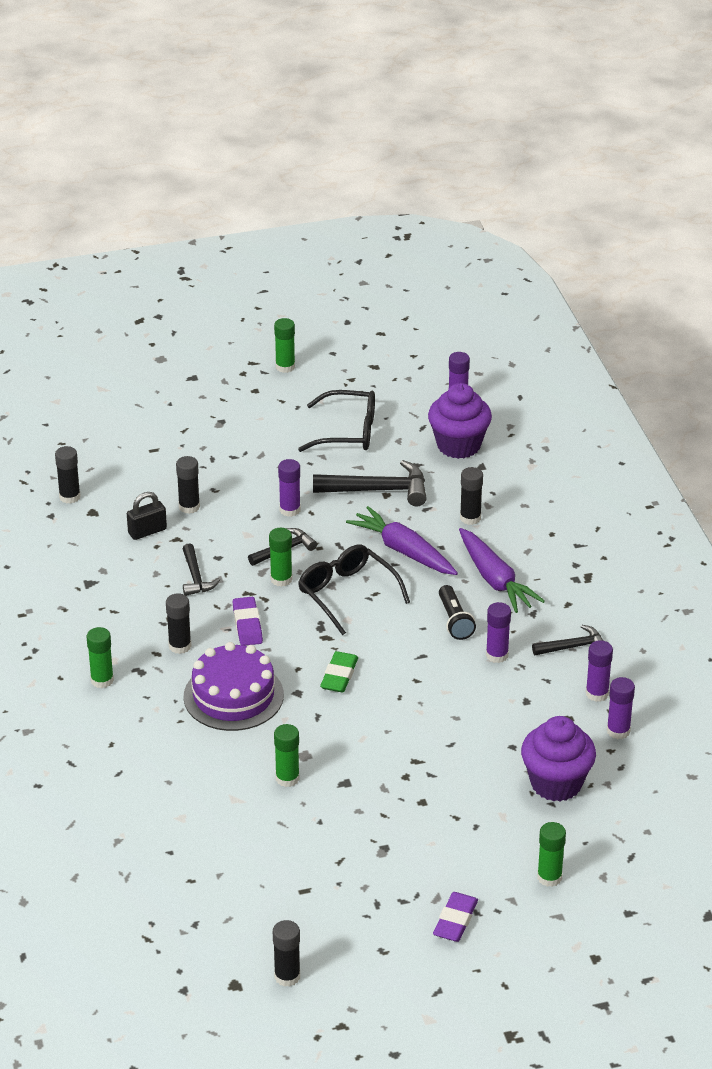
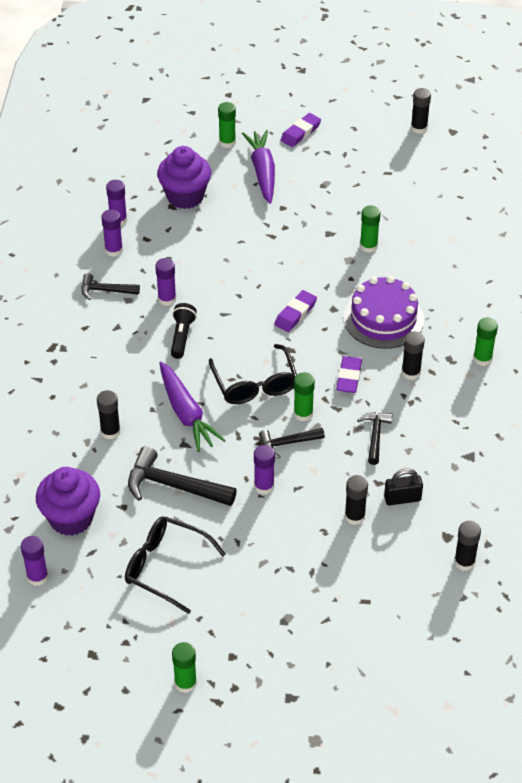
camera: 160 degrees left, 10 degrees up
green eraser [320,651,358,692] -> purple eraser [274,290,317,332]
purple carrot [459,528,545,613] -> purple carrot moved to [242,130,275,204]

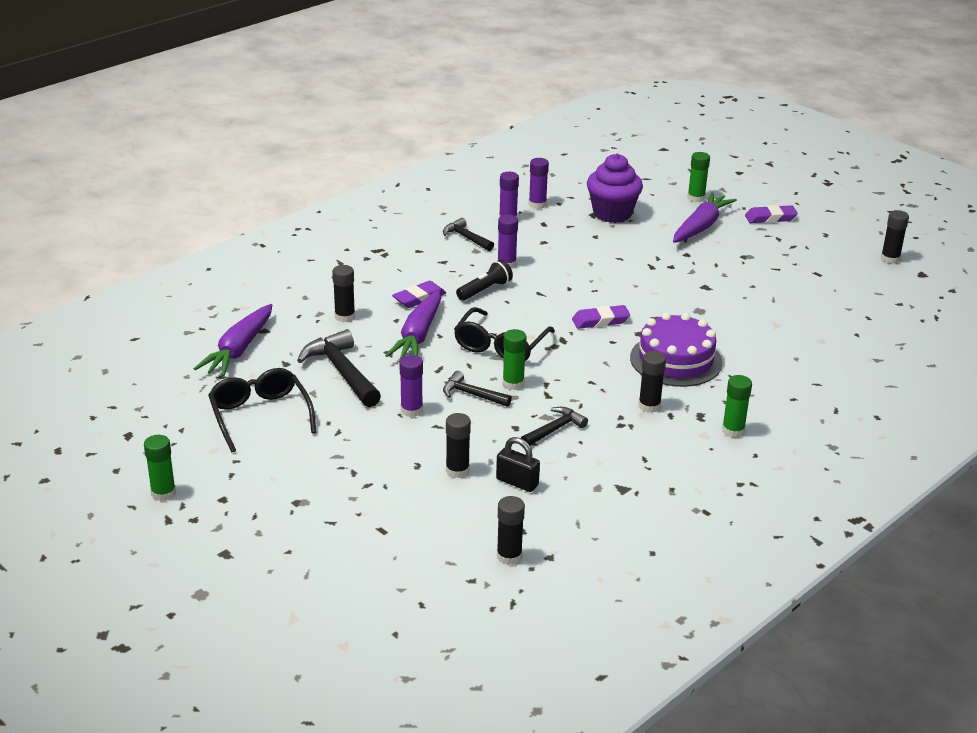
camera: 40 degrees right, 15 degrees down
purple glue stick [21,536,48,586] -> none
purple cupcake [36,467,100,536] -> purple carrot [194,304,272,377]
purple eraser [336,356,362,393] -> purple eraser moved to [392,281,446,308]
green glue stick [360,206,380,253] -> none

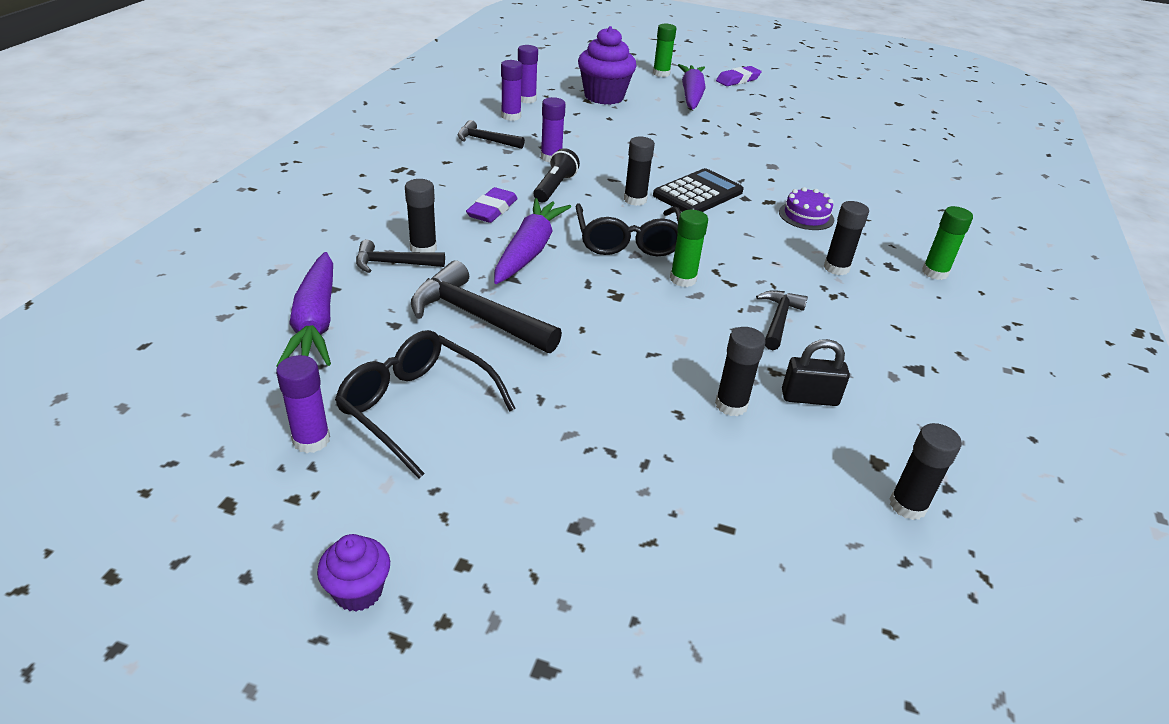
camera: 30 degrees left, 5 degrees up
green glue stick [144,435,176,501] -> purple cupcake [317,534,390,612]
purple carrot [385,290,441,359] -> purple carrot turned 150 degrees counterclockwise [494,198,571,284]
purple glue stick [400,355,423,417] -> purple glue stick moved to [276,355,330,453]
black hammer [443,371,512,407] -> black hammer moved to [356,240,445,273]
purple eraser [572,305,630,329] -> black calculator [653,168,744,212]
purple cake [630,312,722,387] -> purple cake [779,187,834,230], size x0.54
black glue stick [881,210,909,264] -> black glue stick moved to [624,137,655,206]

